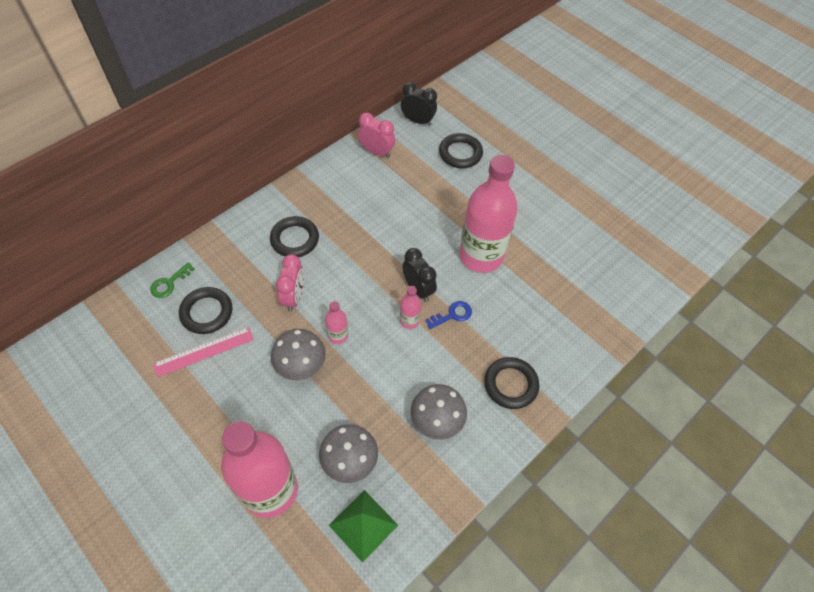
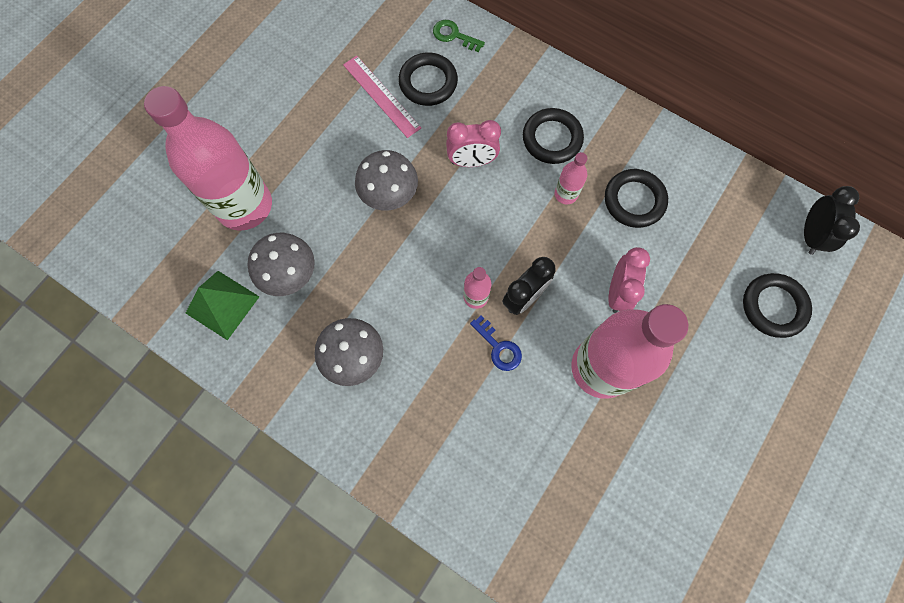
camera: 80 degrees right, 15 degrees up
pink bottle [325,301,348,344] -> pink bottle moved to [555,152,587,204]
pink clock [358,113,395,158] -> pink clock moved to [608,247,650,313]
black ring [484,357,539,409] -> black ring moved to [605,169,668,228]

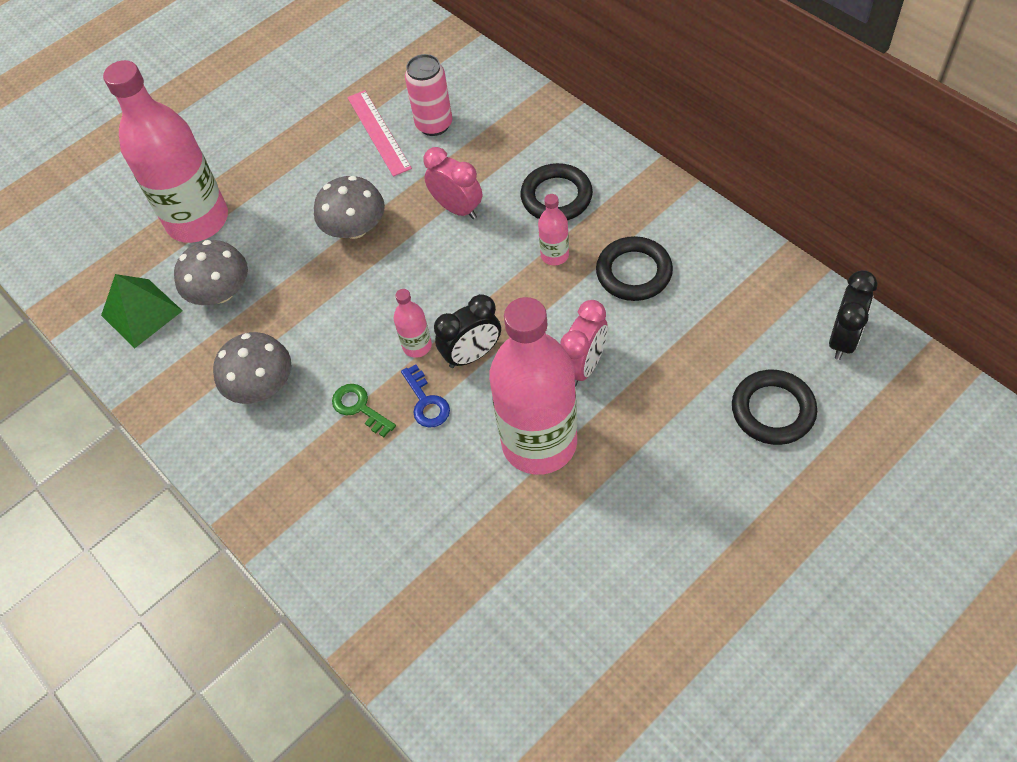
camera: 20 degrees right, 15 degrees down
black ring [398,53,458,106] -> pink can [405,54,452,136]
green key [433,20,485,52] -> green key moved to [332,384,396,437]
pink clock [446,120,501,167] -> pink clock turned 150 degrees counterclockwise [423,147,482,219]

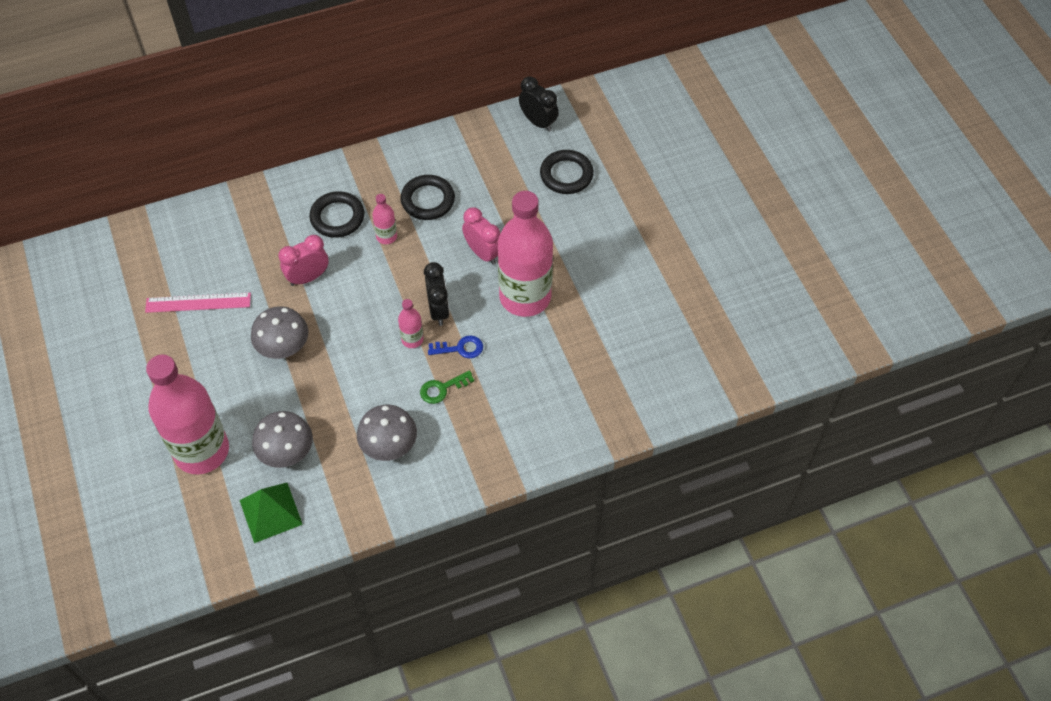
camera: 75 degrees left, 0 degrees up
pink can [405,54,452,136] -> none

